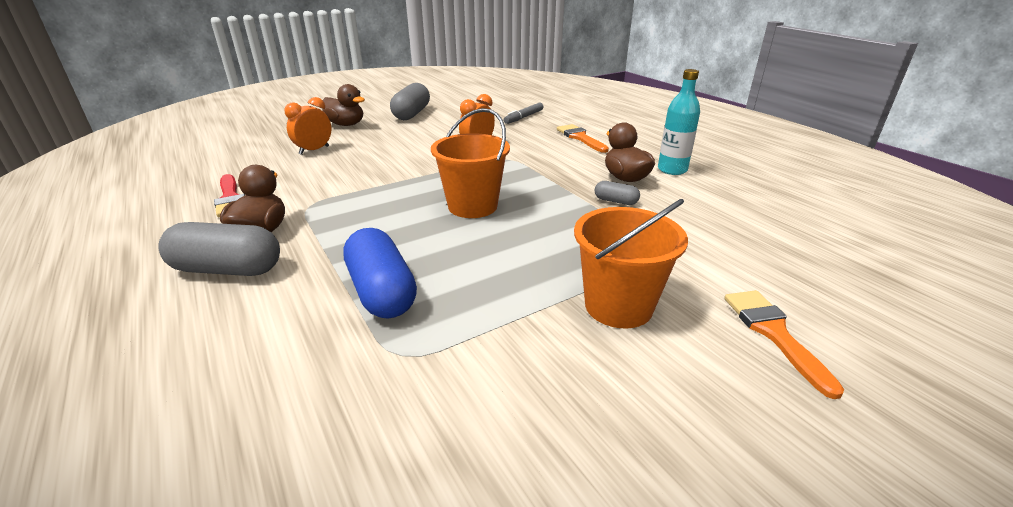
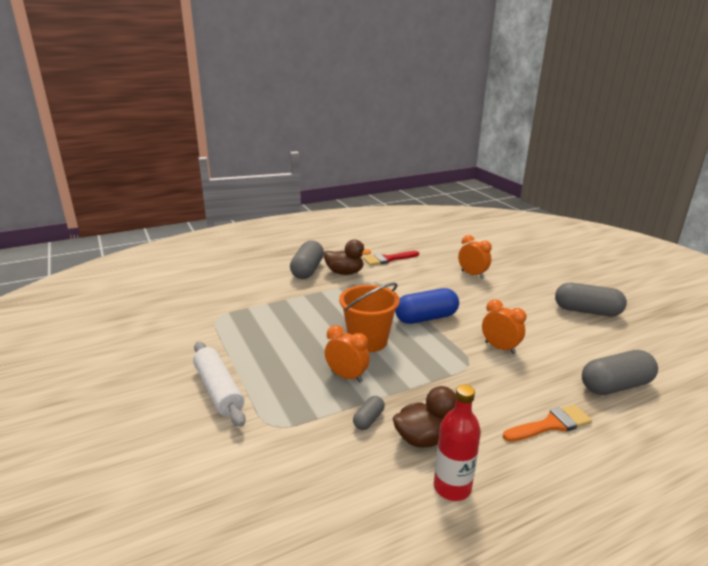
camera: 95 degrees right, 5 degrees down
brown duck [323,84,365,126] -> none
blue capsule [343,228,417,318] -> blue capsule moved to [395,288,459,324]
grey marker [504,103,543,124] -> grey capsule [582,350,658,395]
orange bucket [574,199,688,329] -> white rolling pin [193,341,246,427]
turquoise bottle [658,69,700,175] -> red bottle [434,385,481,501]
orange brush [724,290,844,399] -> none
none -> orange clock [325,325,370,382]

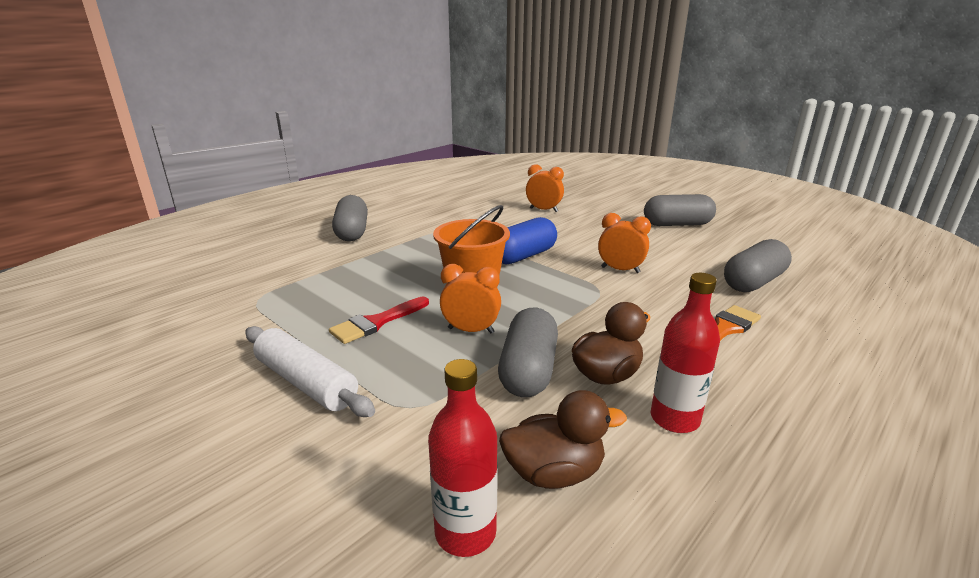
camera: 20 degrees left, 0 degrees up
brown duck [324,240,371,275] -> brown duck moved to [499,390,627,489]
grey capsule [353,396,385,430] -> grey capsule [498,307,558,397], size x2.02
red brush [363,251,419,266] -> red brush moved to [329,297,429,344]
none -> red bottle [428,359,498,557]

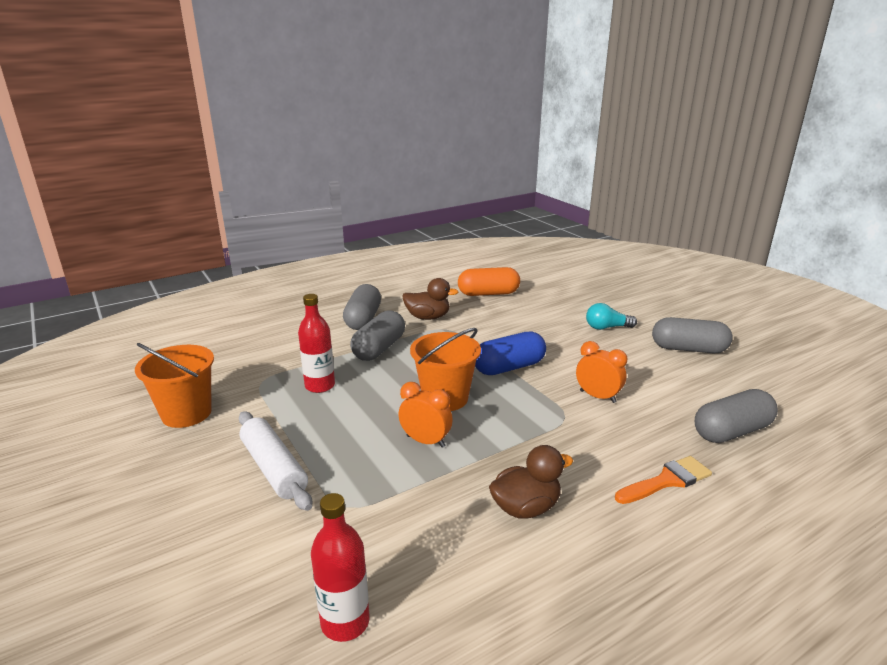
camera: 15 degrees right, 0 degrees up
red brush [329,297,429,344] -> none
grey capsule [498,307,558,397] -> grey capsule moved to [350,310,405,361]
brown duck [499,390,627,489] -> brown duck moved to [402,278,458,320]
orange clock [526,164,564,212] -> none
red bottle [651,273,720,433] -> red bottle moved to [298,294,335,393]
none -> orange bucket [135,343,214,428]
none -> orange capsule [458,267,520,296]
none -> turquoise light bulb [586,303,637,330]

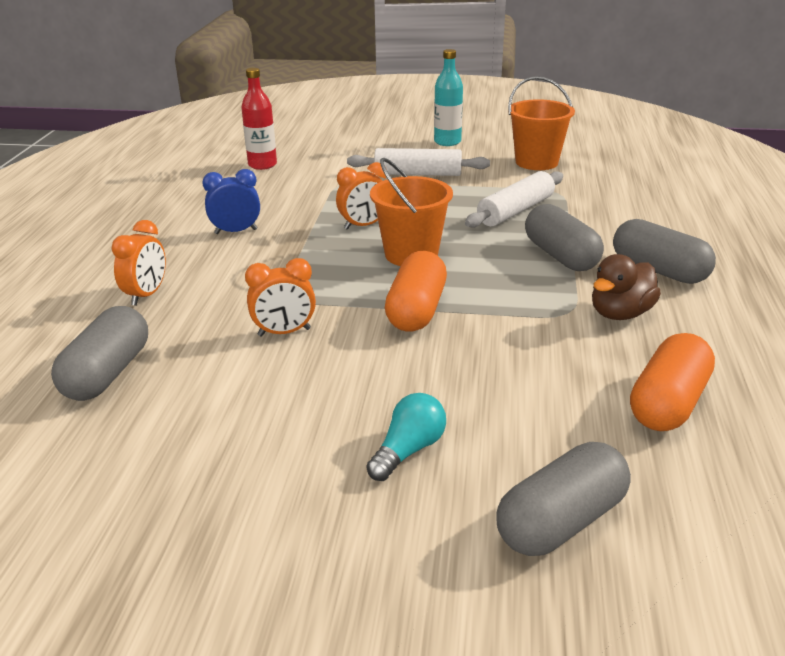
camera: 130 degrees right, 5 degrees up
red bottle [298,294,335,393] -> white rolling pin [465,171,563,228]
blue capsule [475,331,546,375] -> orange capsule [385,251,447,332]
brown duck [489,445,573,518] -> blue clock [202,169,260,234]
orange brush [615,456,712,504] -> orange clock [111,220,166,306]
grey capsule [652,317,733,353] -> grey capsule moved to [497,442,631,556]
none -> turquoise bottle [434,49,463,146]

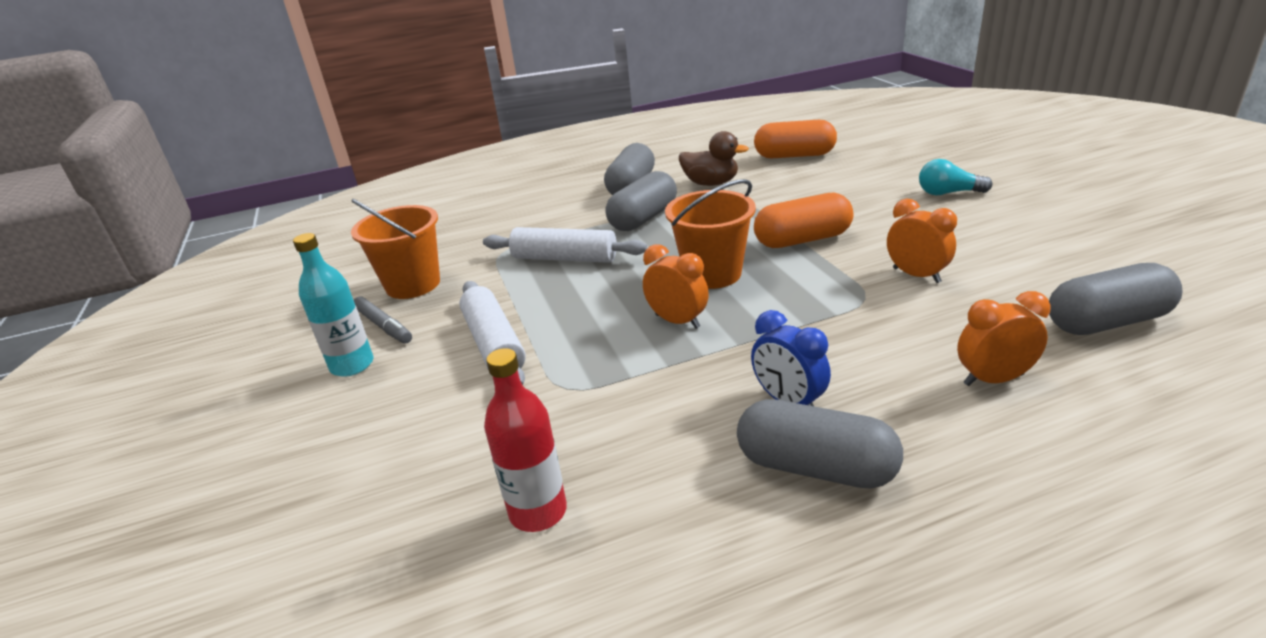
camera: 115 degrees left, 0 degrees up
grey capsule [497,442,631,556] -> grey capsule moved to [737,399,903,489]
none -> grey marker [354,297,412,344]

